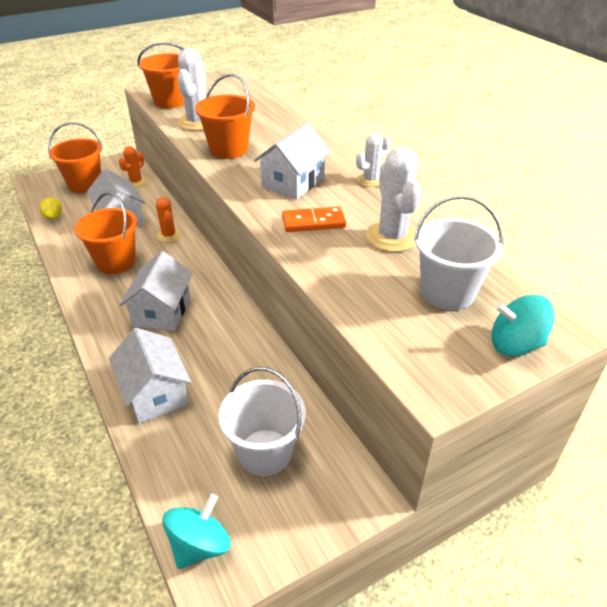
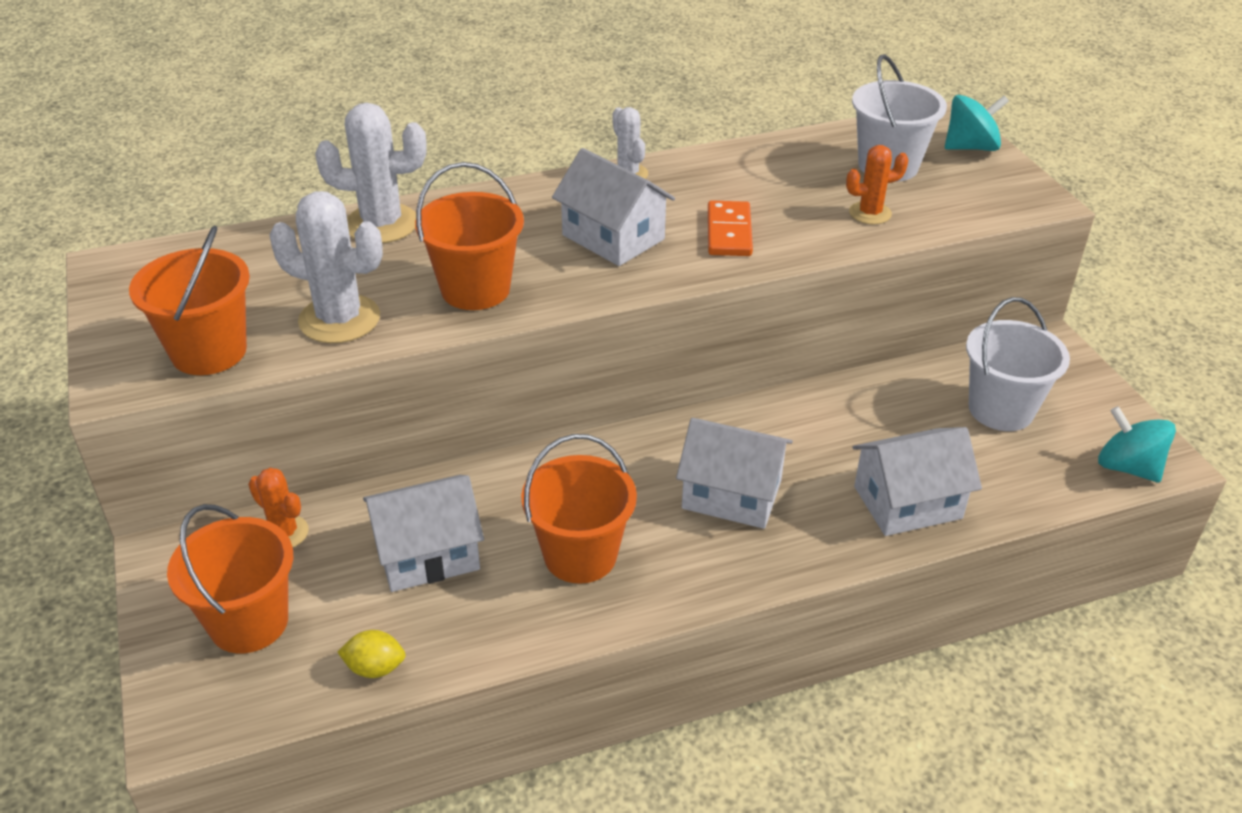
camera: 80 degrees left, 0 degrees up
orange cactus [156,197,181,242] -> orange cactus moved to [846,145,909,225]
white cactus [366,147,421,252] -> white cactus moved to [315,103,426,243]
turquoise spinning top [491,295,555,356] -> turquoise spinning top turned 120 degrees counterclockwise [945,95,1009,151]

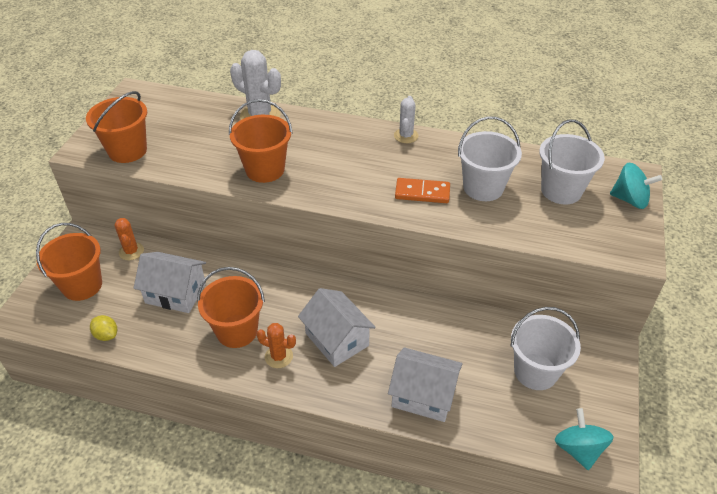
camera: 35 degrees right, 5 degrees up
white cactus [270,191,383,343] -> none
white house [552,148,675,266] -> none
orange domino [708,201,753,256] -> orange domino turned 60 degrees clockwise [395,178,450,203]
orange cactus [846,145,909,225] -> orange cactus moved to [256,323,296,368]
none -> white bucket [458,116,522,201]

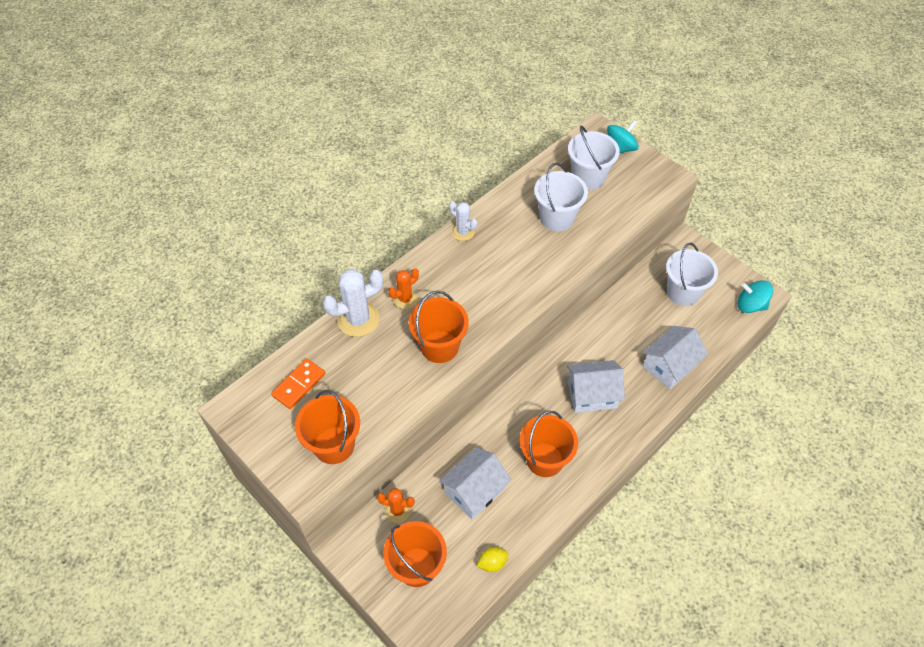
camera: 60 degrees left, 10 degrees up
orange cactus [256,323,296,368] -> orange cactus moved to [389,268,419,309]
orange domino [395,178,450,203] -> orange domino moved to [271,358,325,409]

